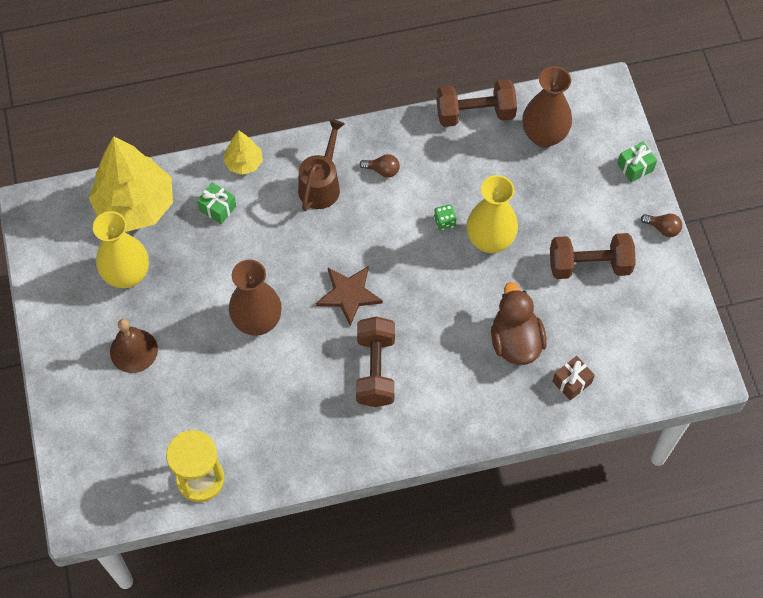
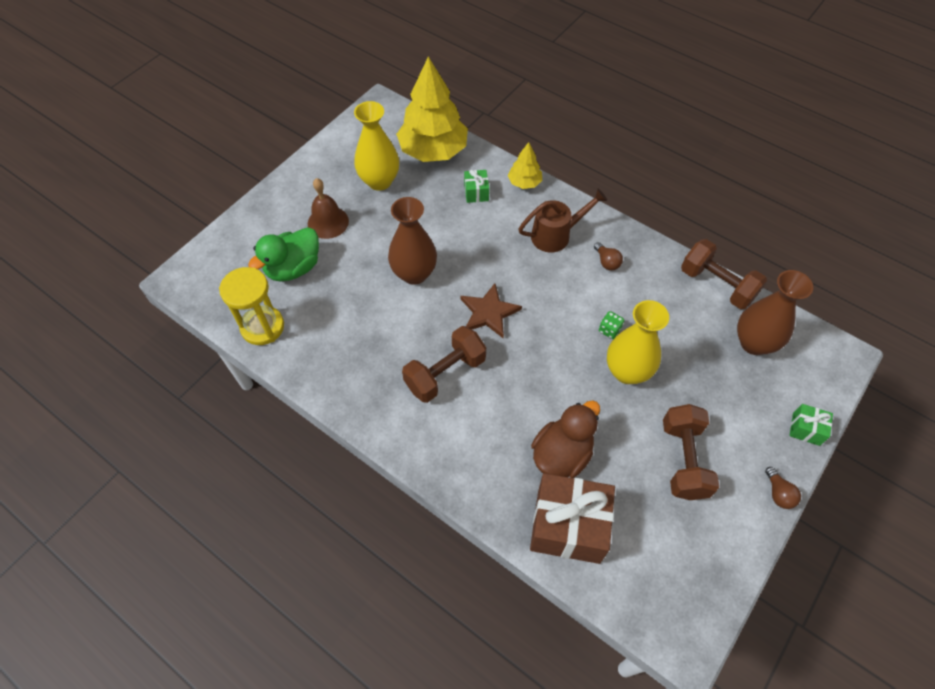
camera: 50 degrees right, 5 degrees down
brown dumbbell [550,233,636,279] -> brown dumbbell turned 45 degrees clockwise [663,404,719,500]
brown gift [552,356,595,400] -> brown gift [530,473,615,564], size x2.16
none -> green duck [248,227,319,281]

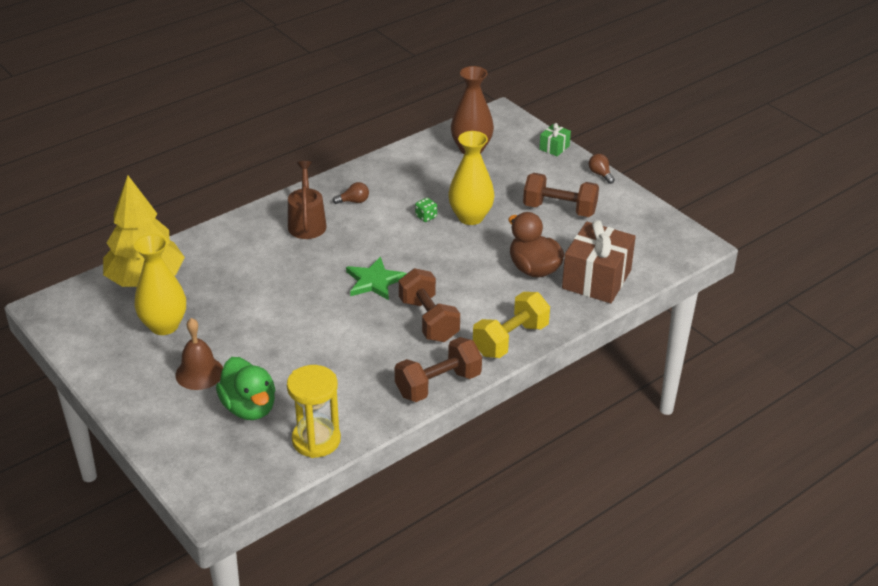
camera: 75 degrees left, 20 degrees down
brown vase [388,197,437,285] -> none
brown star [460,283,522,338] -> green star [346,257,407,300]
green gift [464,170,489,203] -> none
yellow tree [508,142,542,189] -> none
brown dumbbell [681,239,767,309] -> brown dumbbell moved to [395,337,482,402]
brown light bulb [765,467,801,509] -> brown light bulb turned 120 degrees counterclockwise [589,154,615,184]
none -> yellow dumbbell [473,292,550,358]

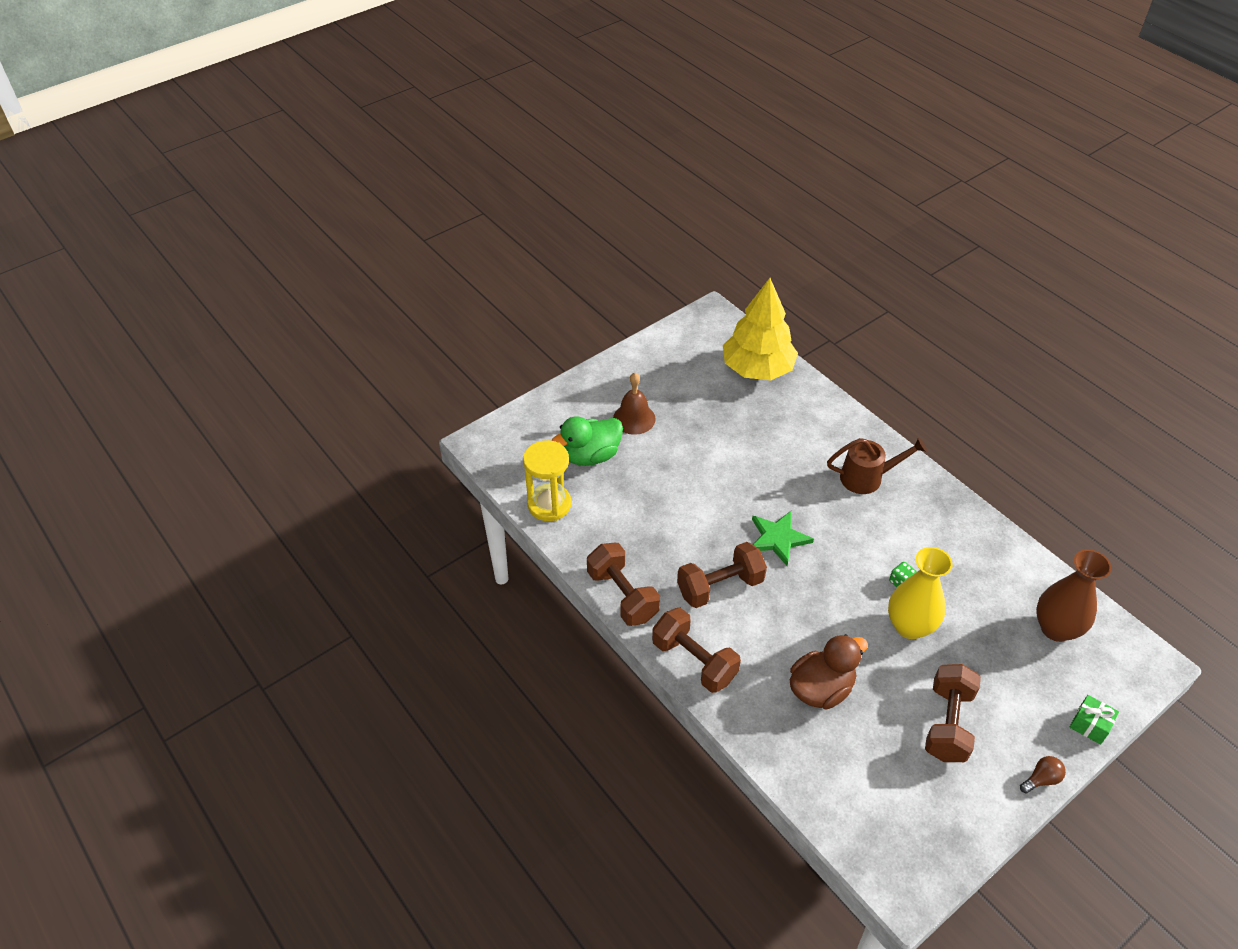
camera: 90 degrees right, 10 degrees up
yellow vase [134,234,186,335] -> none
brown light bulb [332,182,369,204] -> none
yellow dumbbell [473,292,550,358] -> brown dumbbell [652,608,741,693]
brown gift [562,220,636,303] -> none

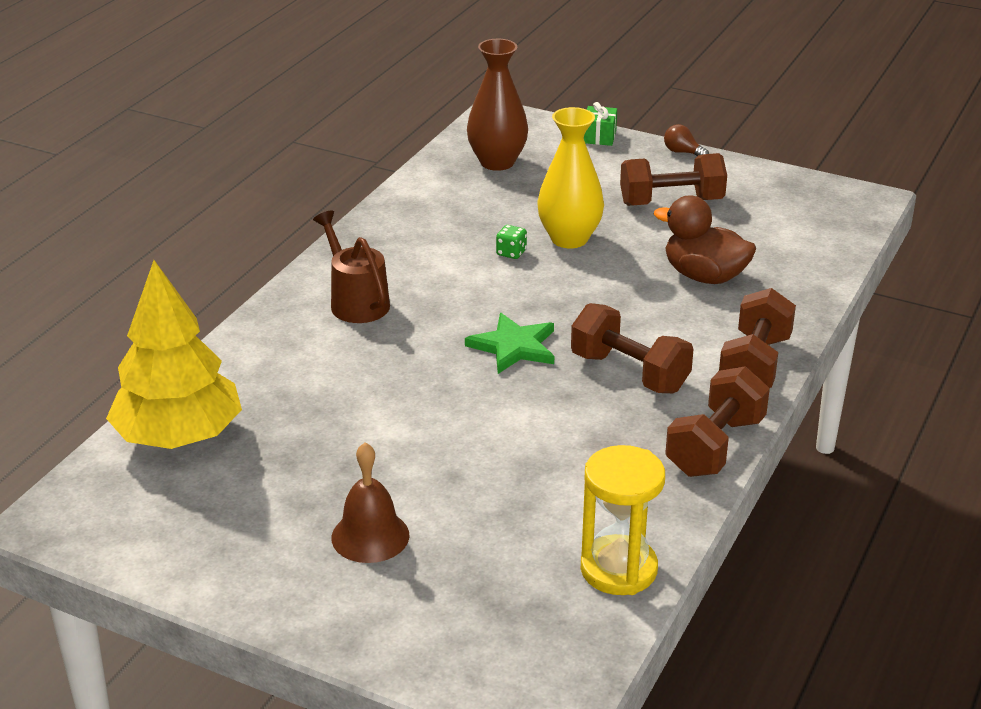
camera: 115 degrees left, 15 degrees down
green duck [551,416,623,466] -> none

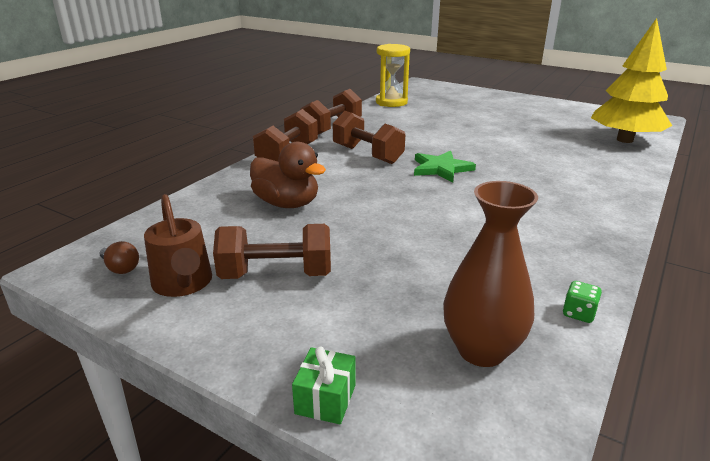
camera: 175 degrees left, 5 degrees down
brown watering can [313,210,390,323] -> brown watering can moved to [144,194,212,297]
brown bell [331,442,410,563] -> none
green dice [496,225,527,259] -> green dice moved to [563,281,602,323]
yellow vase [537,107,604,248] -> none
brown light bulb [664,124,709,156] -> brown light bulb moved to [100,241,139,274]

